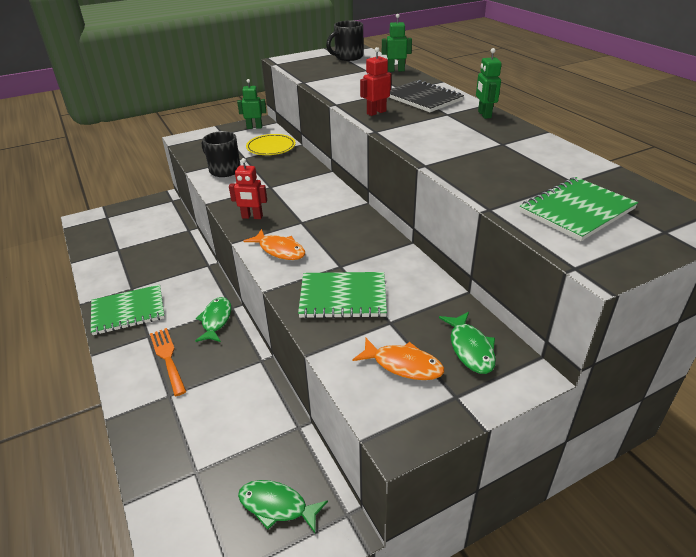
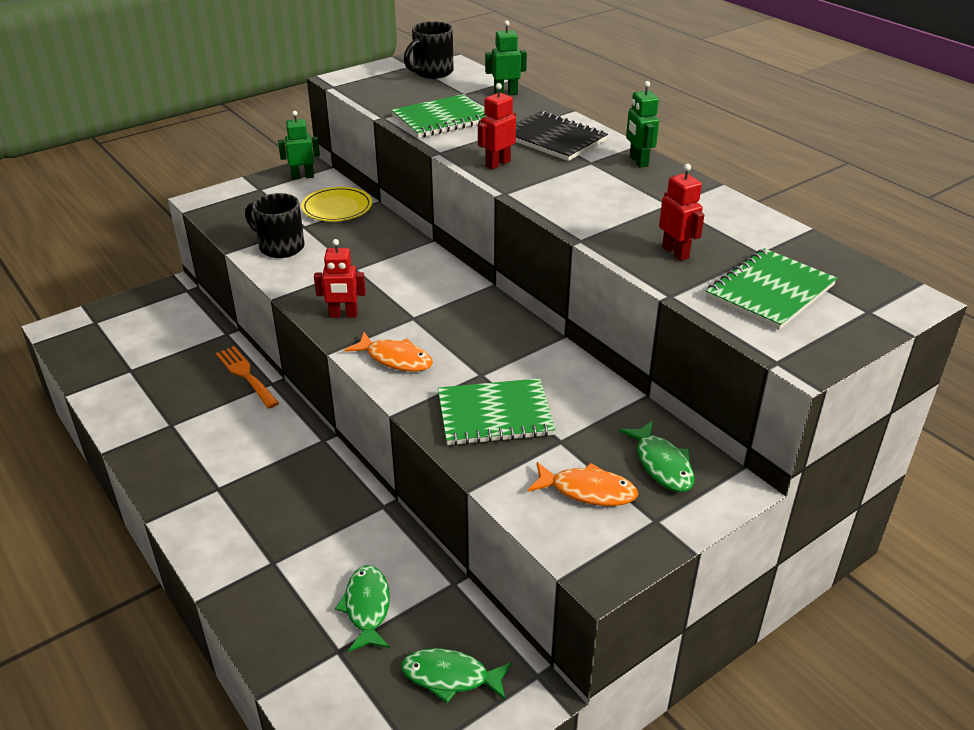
camera: 10 degrees left, 0 degrees up
green notebook [91,285,165,335] -> green notebook moved to [391,94,486,138]
orange fork [150,328,186,396] -> orange fork moved to [216,346,279,409]
green fish [195,297,231,342] -> green fish moved to [335,565,390,652]
none -> red robot [659,164,704,261]

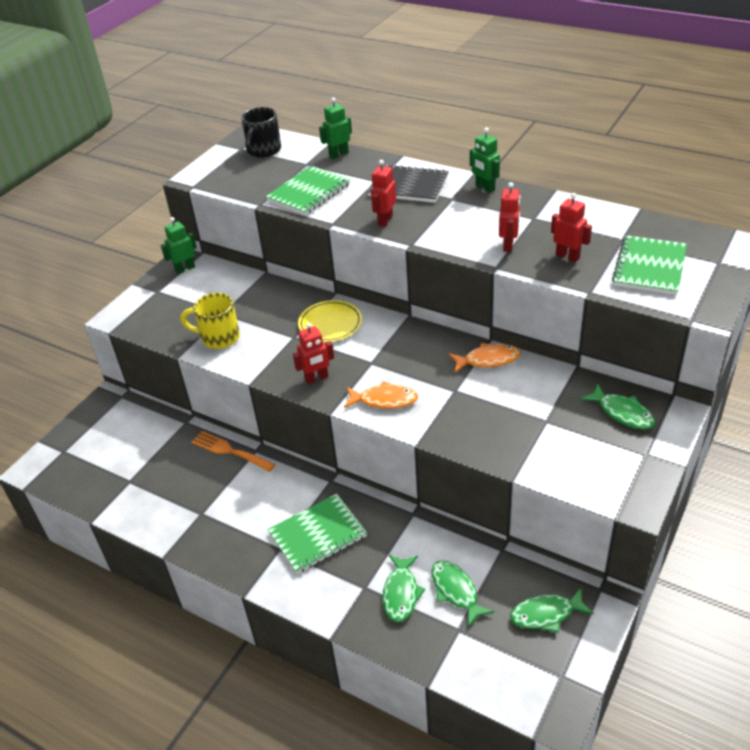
camera: 20 degrees left, 5 degrees up
black mug [245,193,305,258] -> yellow mug [181,293,240,349]
yellow plate [301,187,372,222] -> yellow plate moved to [298,300,362,342]
green notebook [438,378,556,446] -> green notebook moved to [268,494,367,574]
orange fish [528,462,638,506] -> orange fish moved to [449,343,521,372]
none -> green fish [383,555,425,622]
none -> red robot [499,182,520,252]

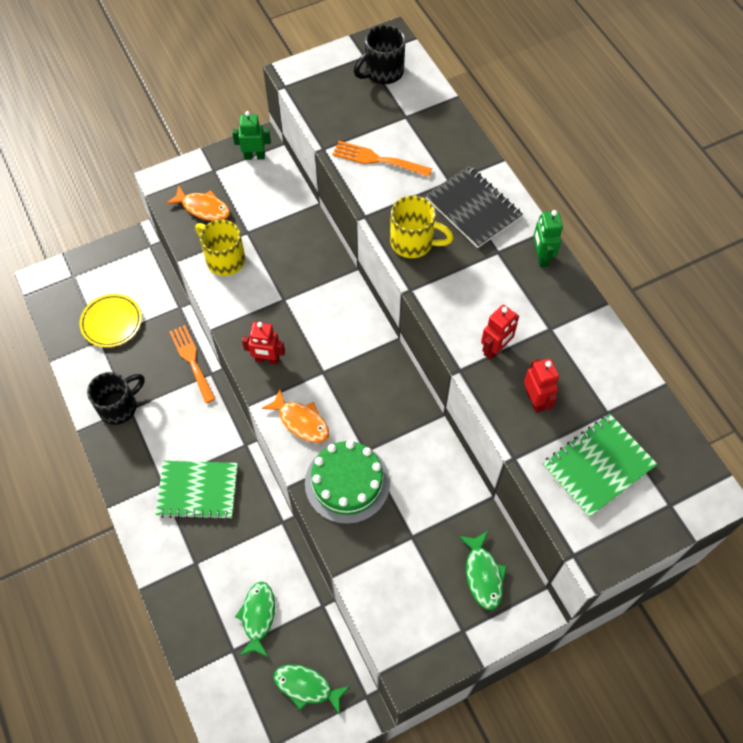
camera: 30 degrees right, 20 degrees up
green notebook [265,166,350,215] -> orange fork [332,141,432,177]
yellow plate [298,300,362,342] -> yellow plate moved to [80,294,142,347]
green robot [319,97,352,159] -> none
red robot [371,160,396,227] -> yellow mug [390,196,453,258]
green fish [383,555,425,622] -> none
orange fish [449,343,521,372] -> orange fish moved to [166,185,230,221]
none -> black mug [87,372,145,425]
none -> green cake [305,440,390,524]

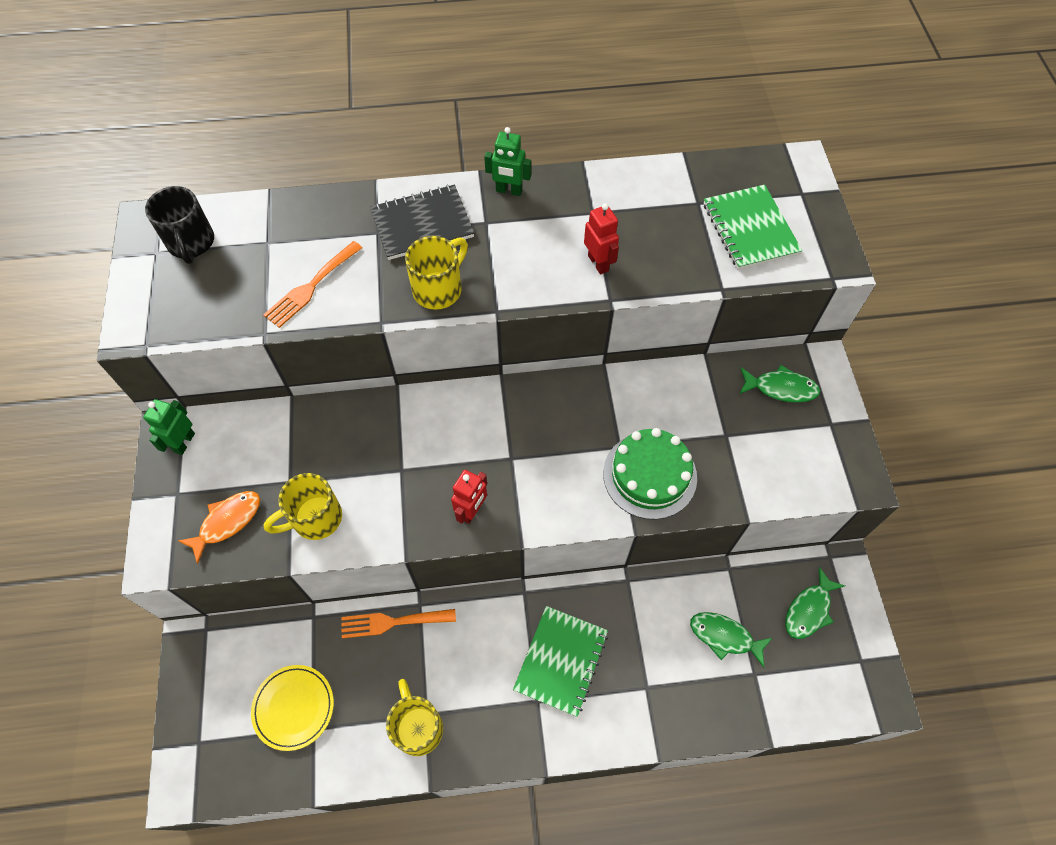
camera: 70 degrees left, 0 degrees up
black mug [87,372,145,425] -> yellow mug [386,679,443,756]
orange fish [262,389,329,443] -> none
red robot [524,358,559,413] -> none

